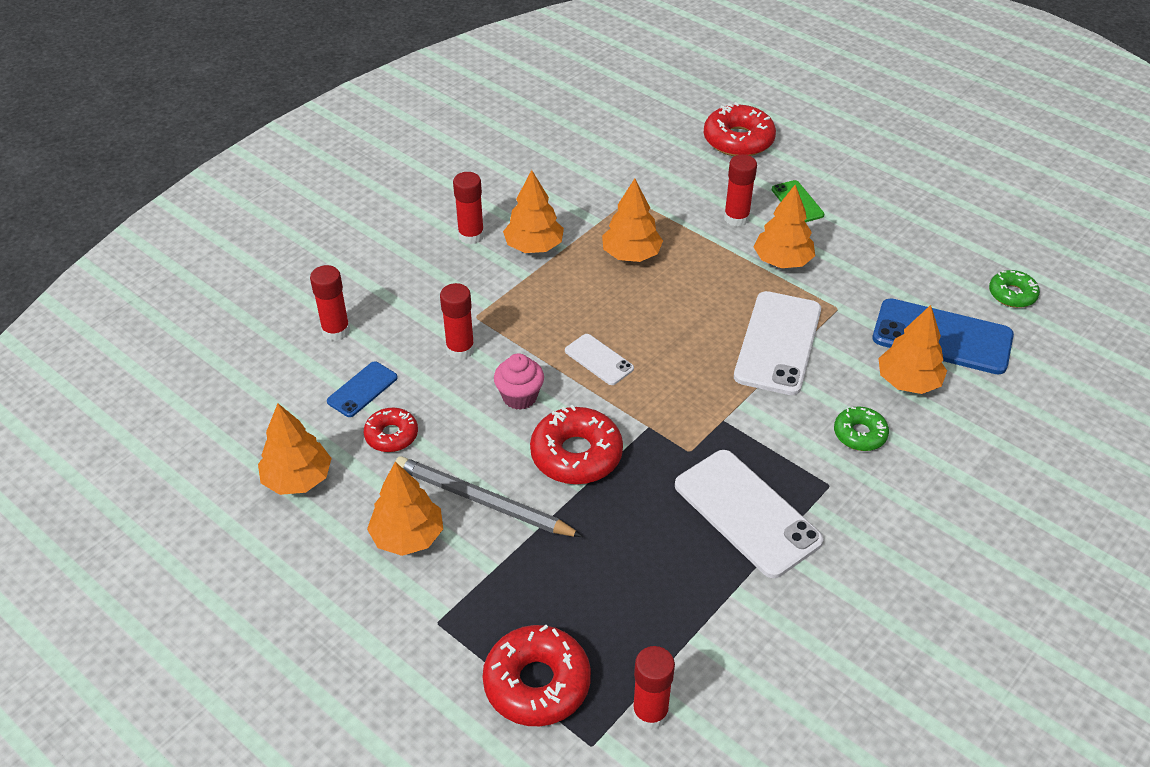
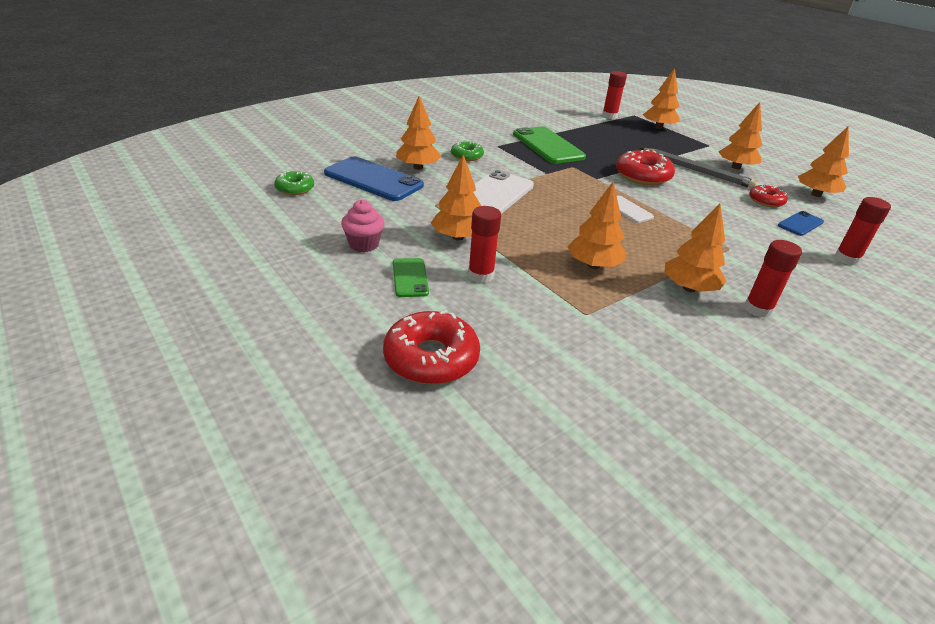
camera: 170 degrees left, 10 degrees down
red glue stick [440,283,475,360] -> none
red donut [483,625,591,726] -> orange tree [643,68,680,129]
pink cupcake [494,353,544,410] -> pink cupcake moved to [341,200,385,252]
white phone [675,450,824,578] -> green phone [513,126,586,164]

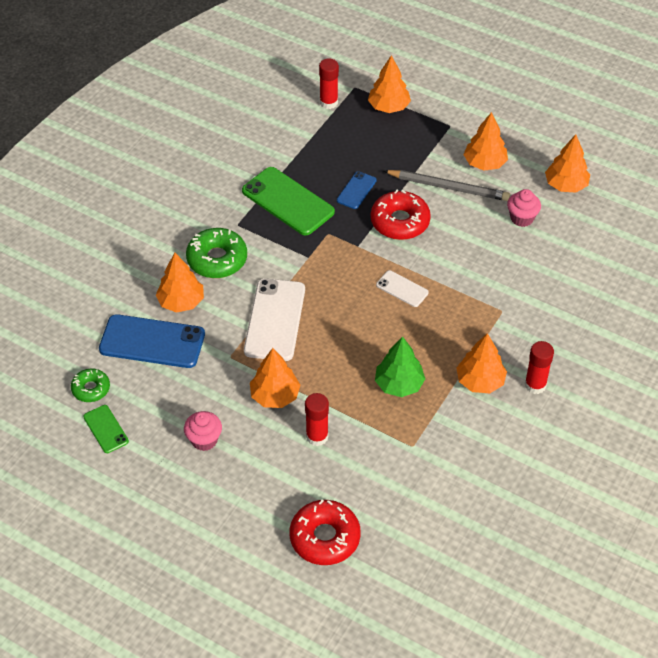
camera: 20 degrees left, 15 degrees up
green phone [393,258,429,297] -> green phone moved to [83,405,129,453]
green donut [451,141,484,161] -> green donut [186,228,247,278], size x1.69
orange tree [568,181,626,269] -> green tree [375,336,425,397]
red donut [749,184,788,207] -> pink cupcake [507,189,541,227]
blue phone [778,211,824,236] -> blue phone moved to [337,171,377,209]
red glue stick [834,197,891,265] -> none

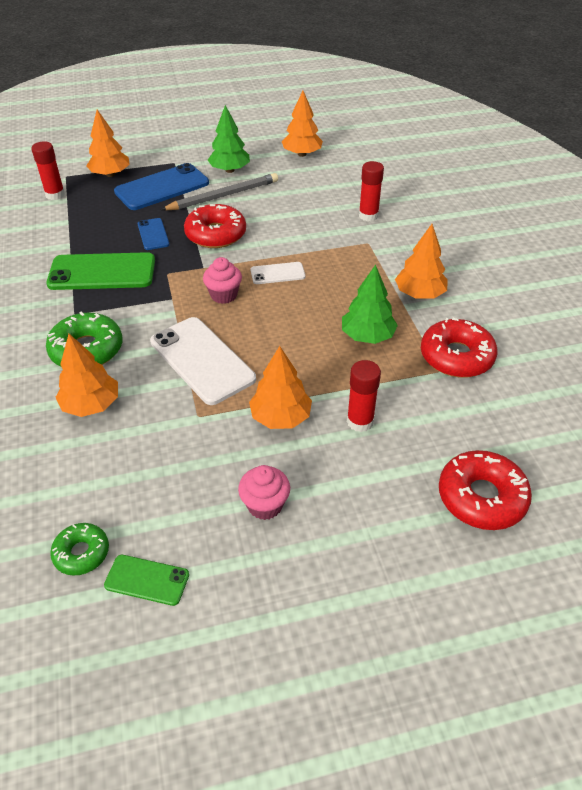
camera: 45 degrees left, 5 degrees down
blue phone [99,314,205,368] -> blue phone moved to [114,163,209,210]
orange tree [463,112,508,171] -> green tree [208,105,250,173]
pink cupcake [507,189,541,227] -> pink cupcake moved to [203,257,242,304]
red glue stick [525,341,554,394] -> red glue stick moved to [359,161,384,221]
none -> red donut [421,318,497,377]

